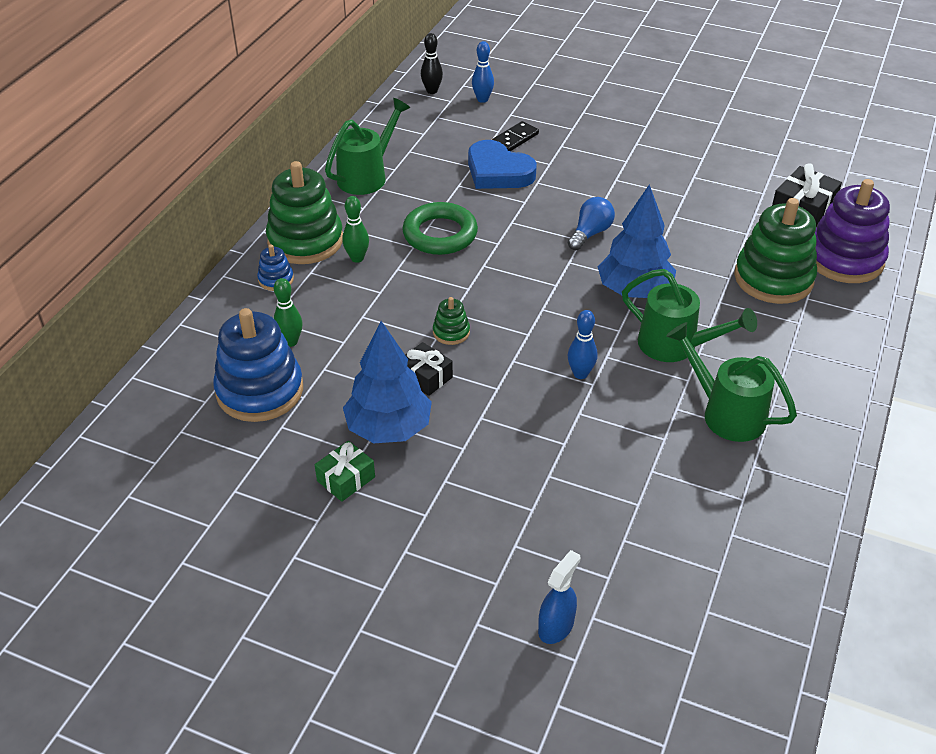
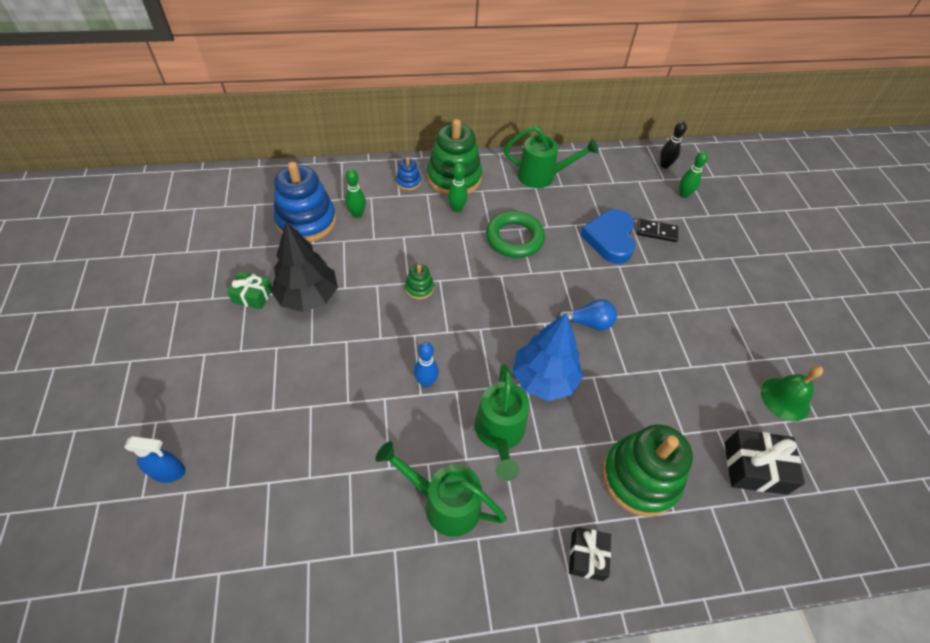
camera: 55 degrees right, 10 degrees up
blue tree [343,321,432,443] -> black tree [271,222,338,312]
black gift [406,342,453,396] -> black gift moved to [569,527,611,581]
blue bowling pin [472,41,494,103] -> green bowling pin [679,151,708,198]
green watering can [666,322,797,442] -> green watering can turned 75 degrees counterclockwise [375,441,507,537]
purple stacking toy [815,179,890,283] -> none
none -> green bell [761,366,823,422]

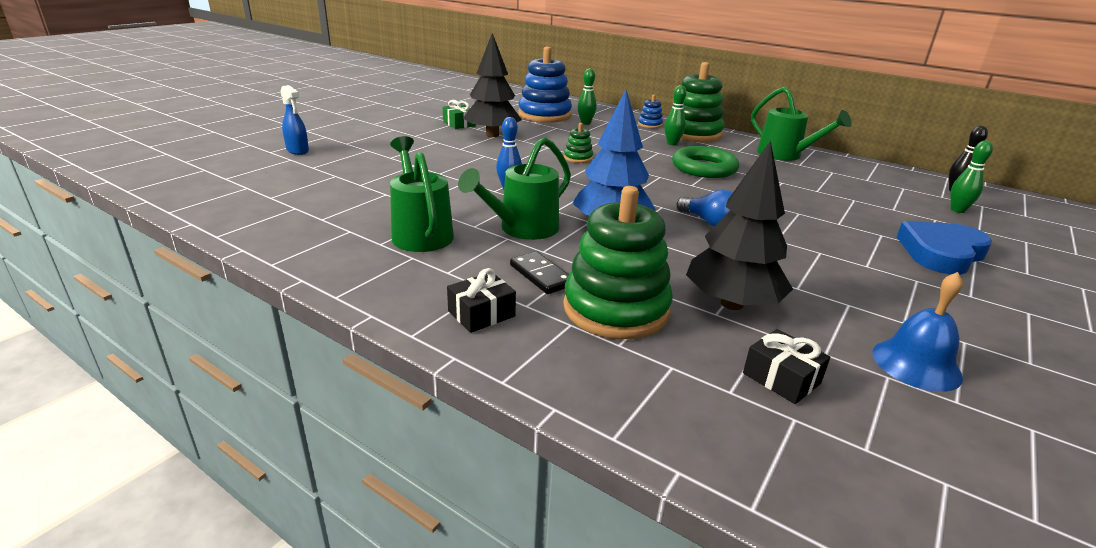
camera: 45 degrees right, 25 degrees down
blue heart [580,209,635,264] -> blue heart moved to [897,221,992,275]
black domino [637,219,678,242] -> black domino moved to [510,251,569,294]
black gift [724,430,805,495] -> black gift [743,329,831,404], size x0.65
green bell [761,366,823,422] -> blue bell [872,272,963,392]
none -> black tree [686,141,793,310]

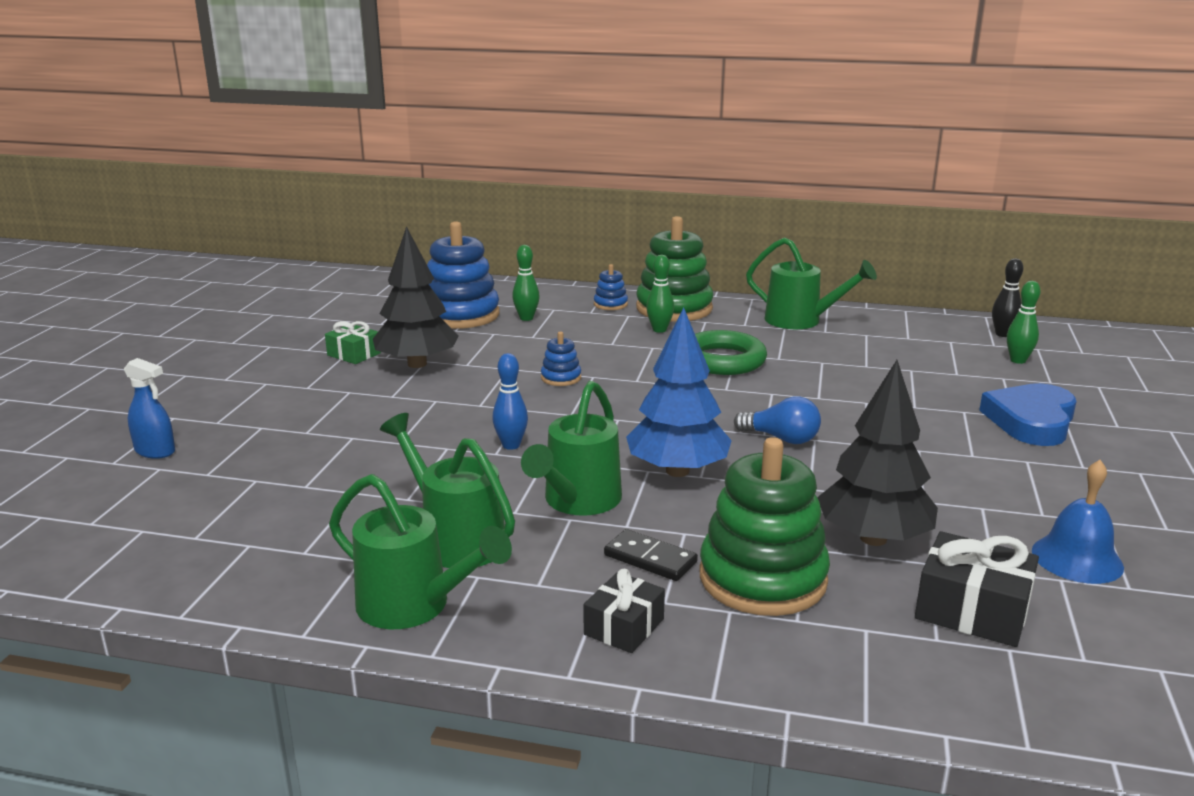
camera: 20 degrees left, 5 degrees down
green stacking toy [564,123,593,163] -> blue stacking toy [541,332,581,386]
black gift [743,329,831,404] -> black gift [915,531,1039,647], size x1.53
none -> green watering can [329,474,512,629]

